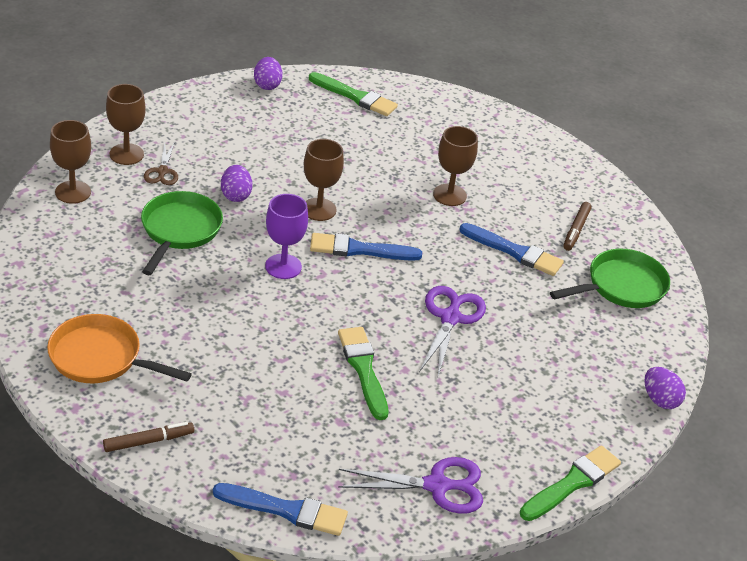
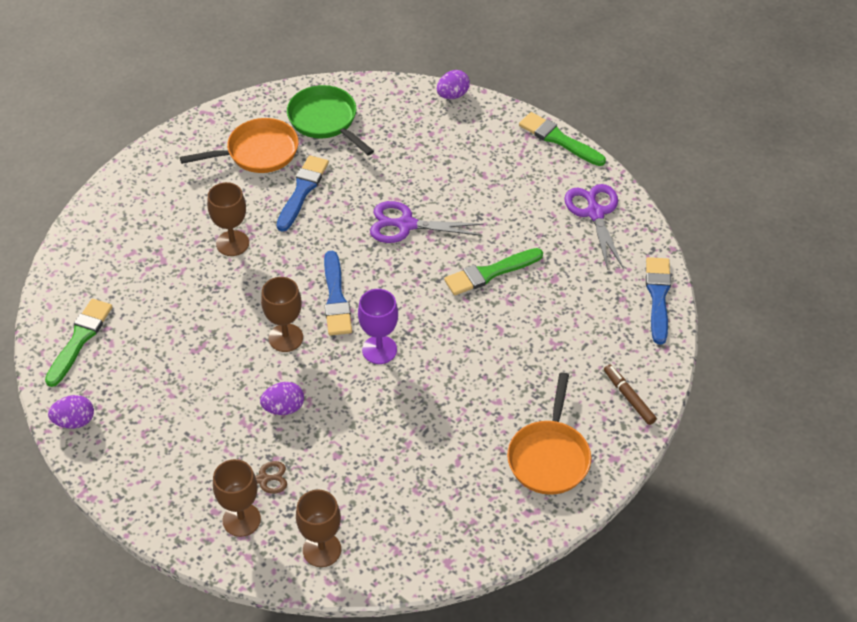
camera: 95 degrees left, 10 degrees up
green pan [141,191,223,275] -> none
brown marker [563,202,592,251] -> orange pan [180,118,299,173]

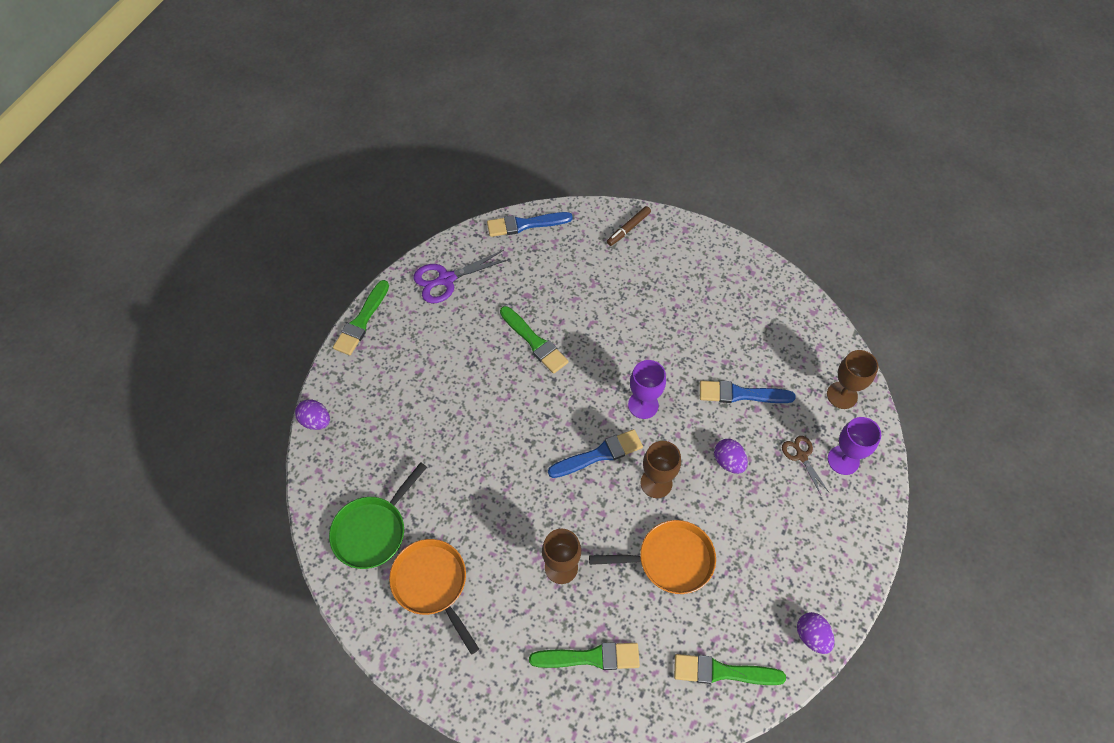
camera: 105 degrees left, 10 degrees up
brown goblet [213,459,261,537] -> purple goblet [828,417,881,475]
blue brush [276,155,329,232] -> blue brush moved to [700,381,796,403]
purple scissors [370,201,484,243] -> none
orange pan [507,372,591,495] -> orange pan moved to [589,520,716,594]
none -> green brush [529,642,640,670]

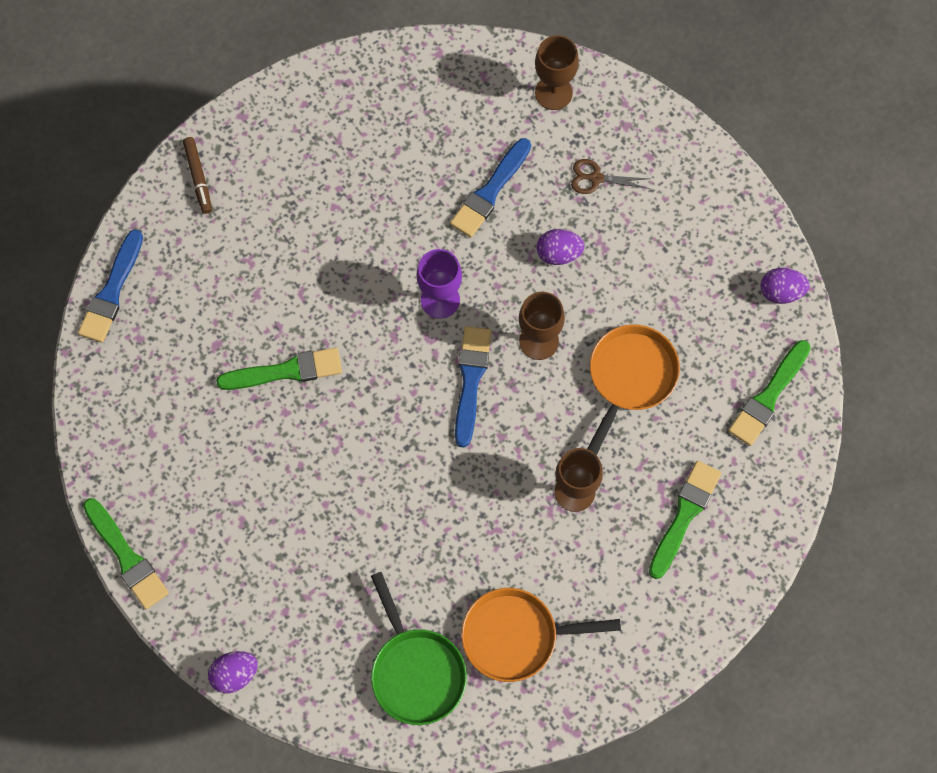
camera: 60 degrees left, 10 degrees up
purple scissors [414,250,510,303] -> none
purple goblet [828,417,881,475] -> none

